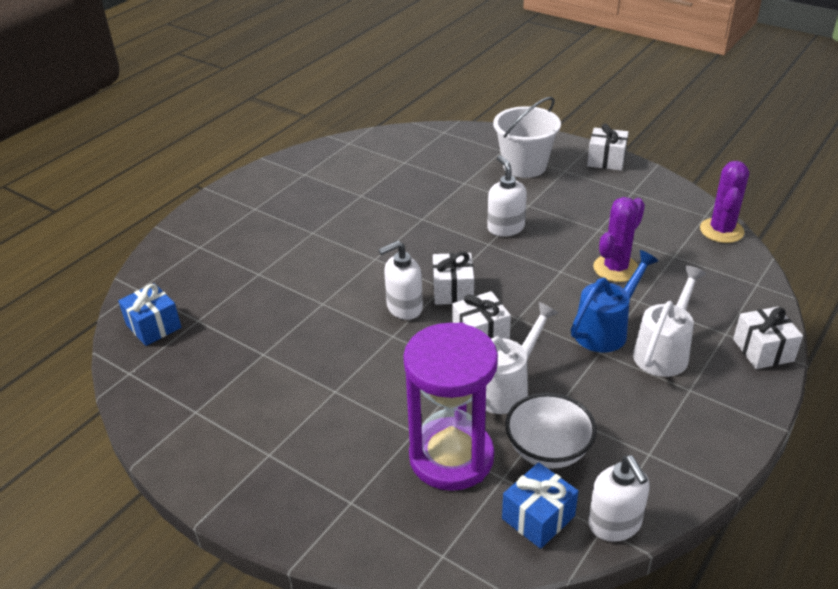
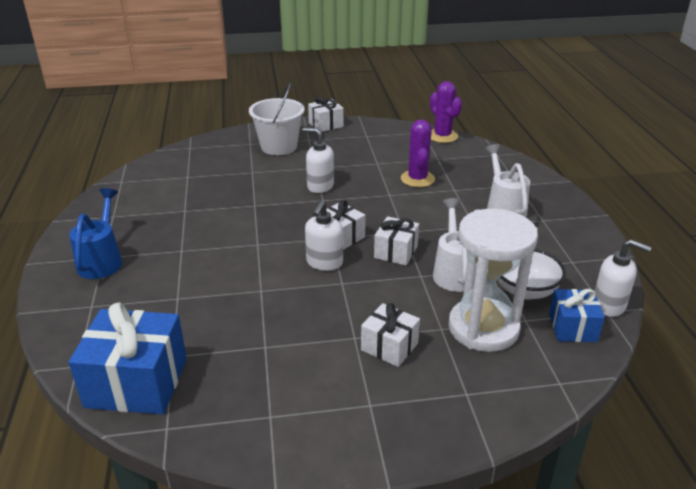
camera: 45 degrees left, 5 degrees down
blue gift [118,283,181,346] -> blue gift [68,303,187,414], size x1.76
purple hourglass [403,322,498,491] -> white hourglass [449,209,538,352]
blue watering can [571,250,659,352] -> blue watering can moved to [69,188,122,279]
white gift [733,307,803,369] -> white gift moved to [361,303,420,367]

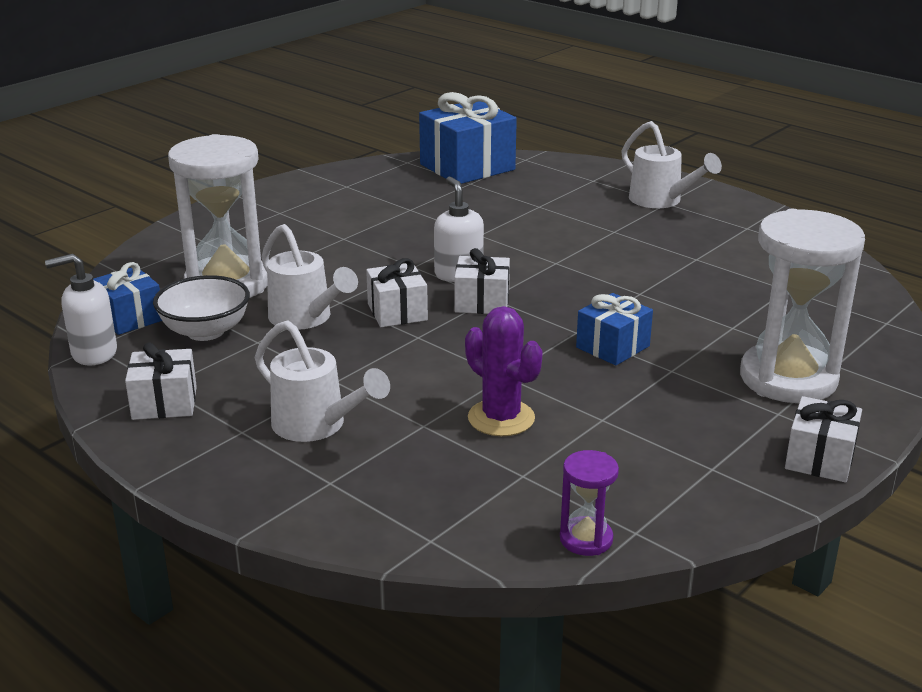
camera: 140 degrees right, 5 degrees down
blue watering can [69,188,122,279] -> white watering can [621,121,722,208]
white bucket [249,83,304,155] -> white hourglass [740,209,865,403]
white soap dispenser [303,128,334,193] -> blue gift [576,293,653,366]
white gift [361,303,420,367] -> white gift moved to [125,342,197,420]
purple cactus [430,81,462,143] -> purple hourglass [560,450,619,556]

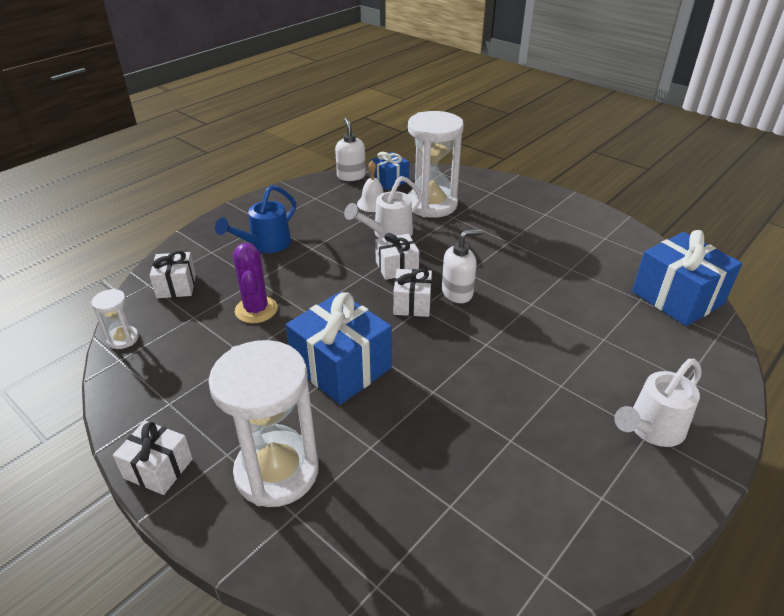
camera: 90 degrees right, 10 degrees up
white gift [125,342,197,420] -> white gift moved to [149,251,196,298]
white bowl [153,275,250,341] -> white bell [357,160,384,212]
white watering can [254,320,390,442] -> blue watering can [215,185,296,253]
purple cactus [465,306,543,436] -> purple cactus turned 60 degrees counterclockwise [233,243,278,323]
purple hourglass [560,450,619,556] -> white hourglass [91,289,139,349]
blue gift [576,293,653,366] -> blue gift [286,292,392,405], size x1.76

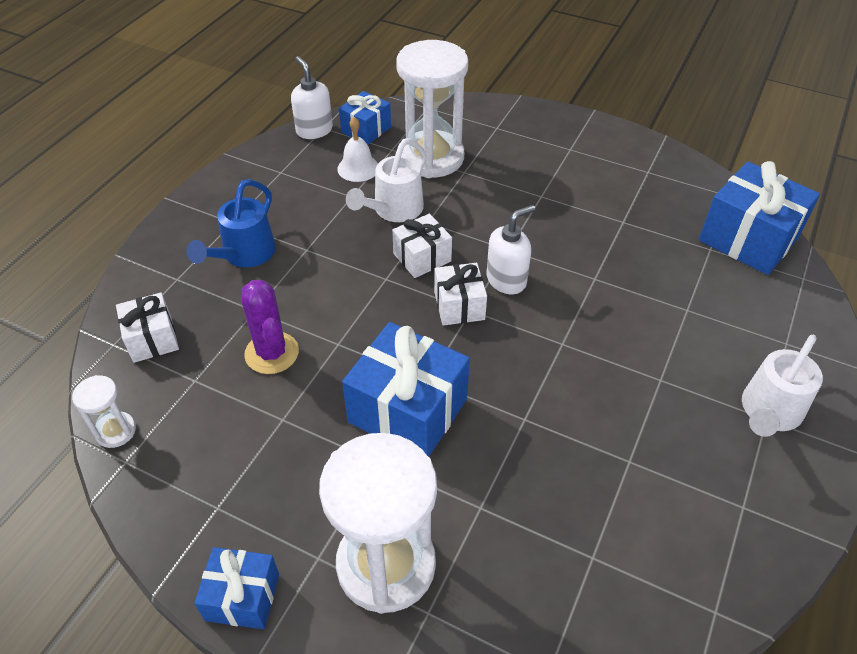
camera: 15 degrees left, 10 degrees up
white gift [113,421,193,495] -> blue gift [194,547,279,629]

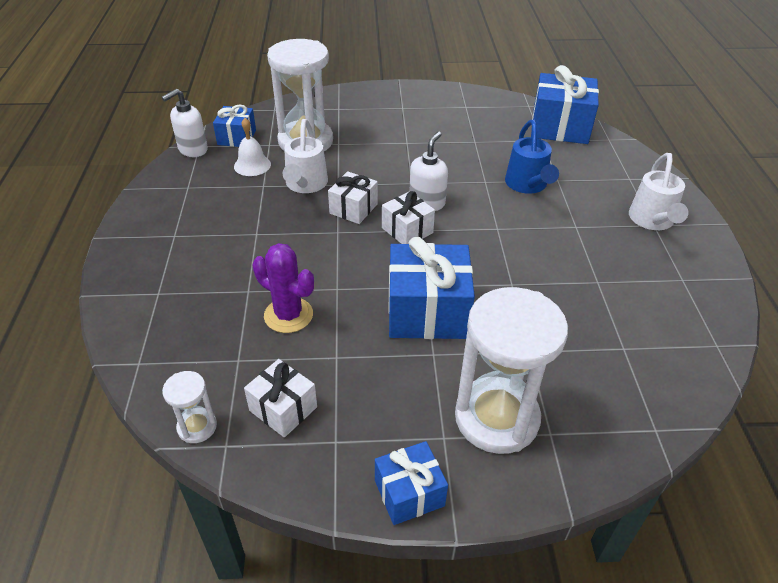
camera: 30 degrees left, 5 degrees down
white gift [116,293,179,363] -> white gift moved to [244,359,317,438]
blue watering can [186,179,276,268] -> blue watering can moved to [505,120,559,194]
white soap dispenser [291,56,333,139] -> white soap dispenser turned 75 degrees counterclockwise [162,89,208,157]

